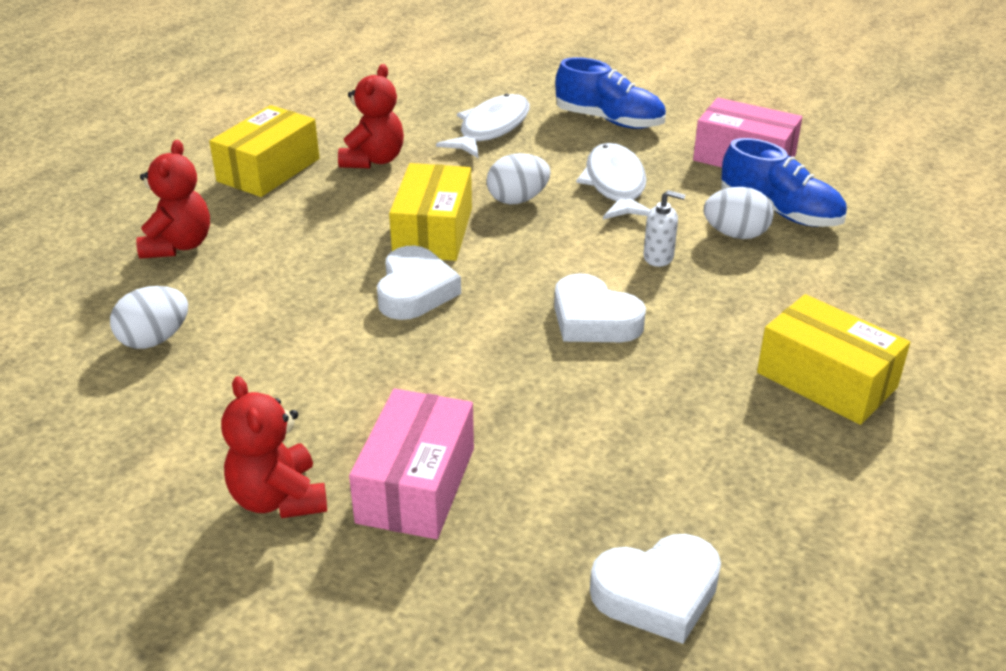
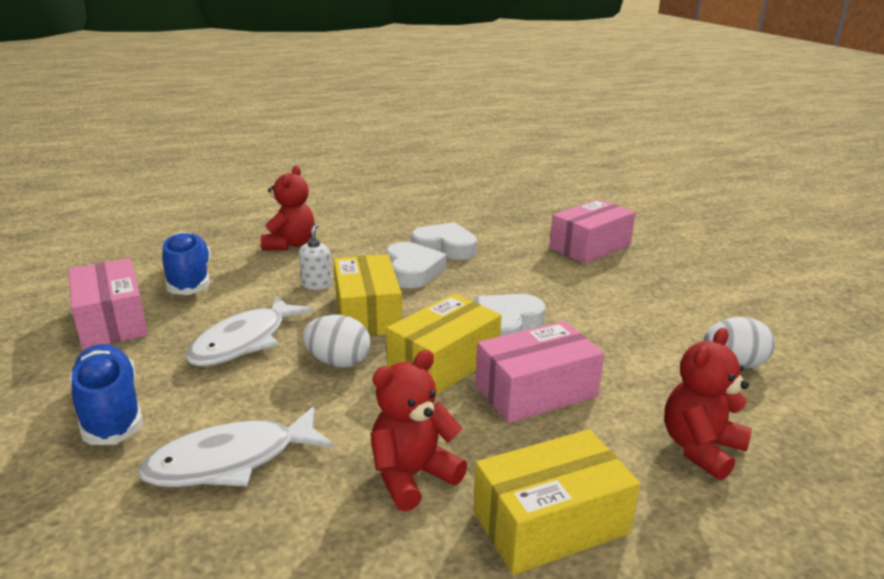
camera: 145 degrees left, 10 degrees down
red teddy bear [221,376,327,518] -> red teddy bear moved to [261,165,315,250]
white heart [590,534,721,644] -> white heart moved to [411,222,477,260]
white soap dispenser [643,190,685,267] -> white soap dispenser turned 45 degrees clockwise [299,224,332,290]
white egg [704,187,774,239] -> none
yellow box [757,294,910,425] -> yellow box moved to [334,254,402,336]
none -> pink box [475,321,604,423]

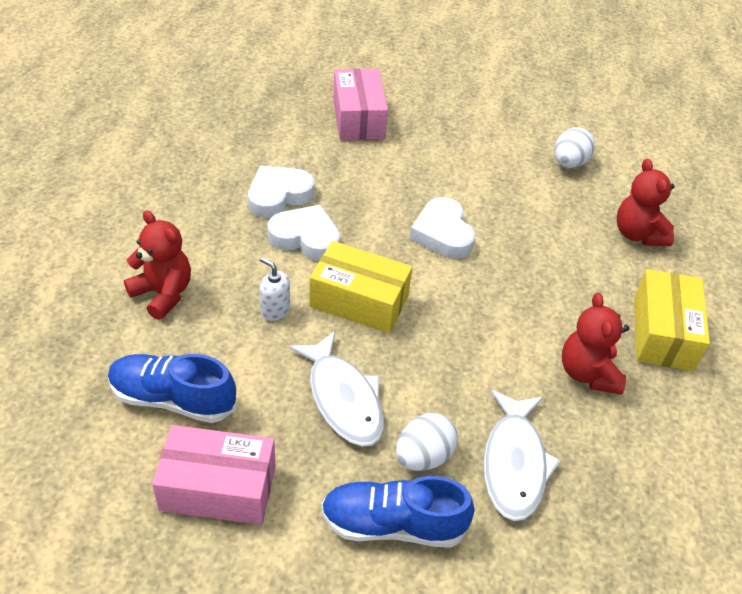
camera: 60 degrees left, 20 degrees up
white egg [303,315,371,367] -> white egg moved to [396,413,458,471]
yellow box [386,294,501,395] -> none
pink box [475,321,604,423] -> none

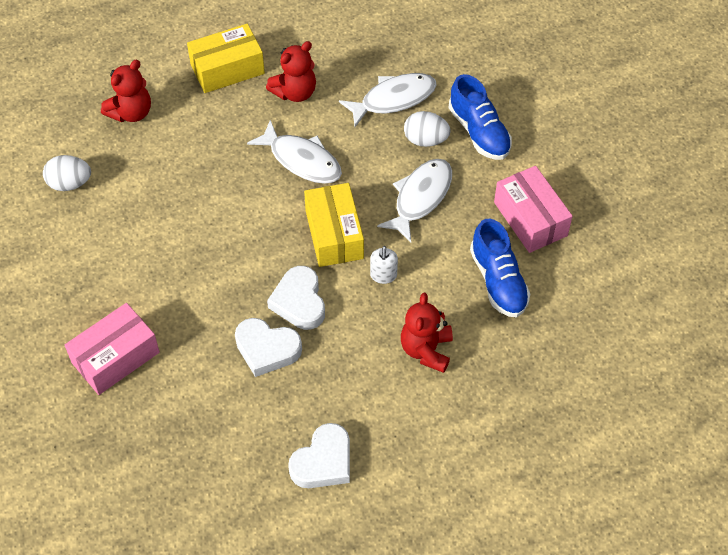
camera: 120 degrees left, 10 degrees up
white heart [410,197,475,259] -> white heart moved to [288,423,350,488]
none -> white fish [247,120,342,184]

